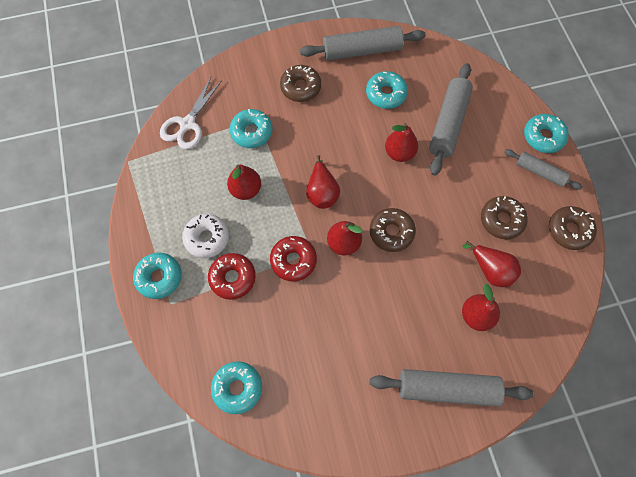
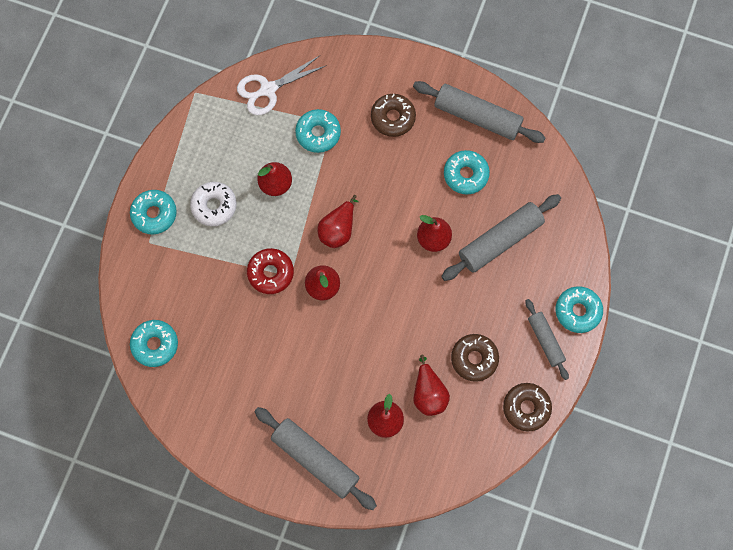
camera: 35 degrees right, 5 degrees up
red donut [208,253,256,300] -> none
brown donut [369,208,416,252] -> none

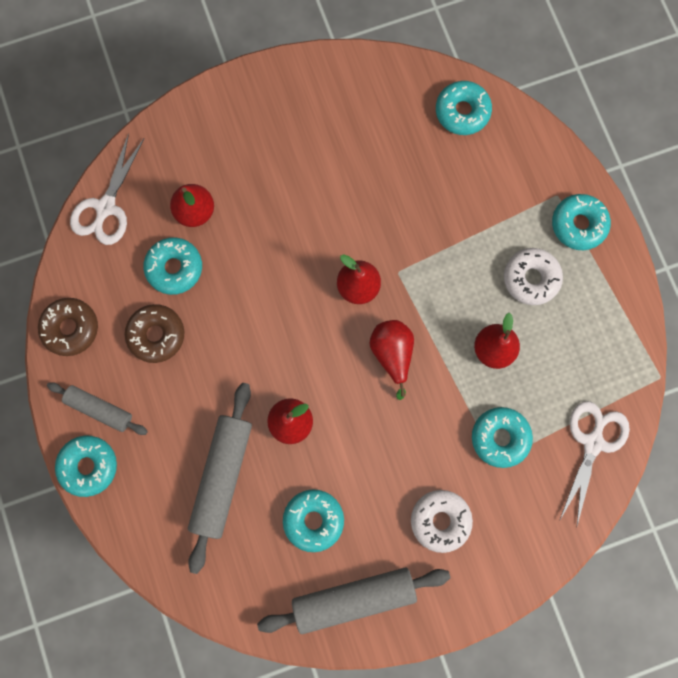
camera: 140 degrees right, 5 degrees up
red donut [247,248,294,294] -> none
grey rolling pin [254,407,377,510] -> none
brown donut [371,94,416,137] -> white donut [411,490,473,553]
red pear [413,355,450,416] -> turquoise donut [143,237,202,295]
none -> white scissors [70,133,144,245]

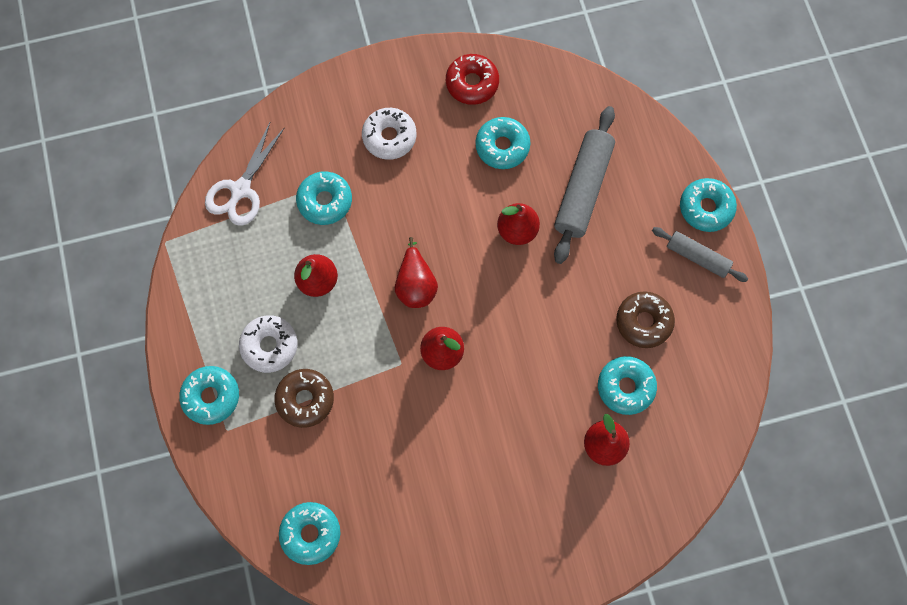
camera: 175 degrees left, 5 degrees down
brown donut [38,298,98,356] -> brown donut moved to [274,369,334,428]
white scissors [70,133,144,245] -> none
grey rolling pin [257,568,450,634] -> red donut [446,54,499,105]

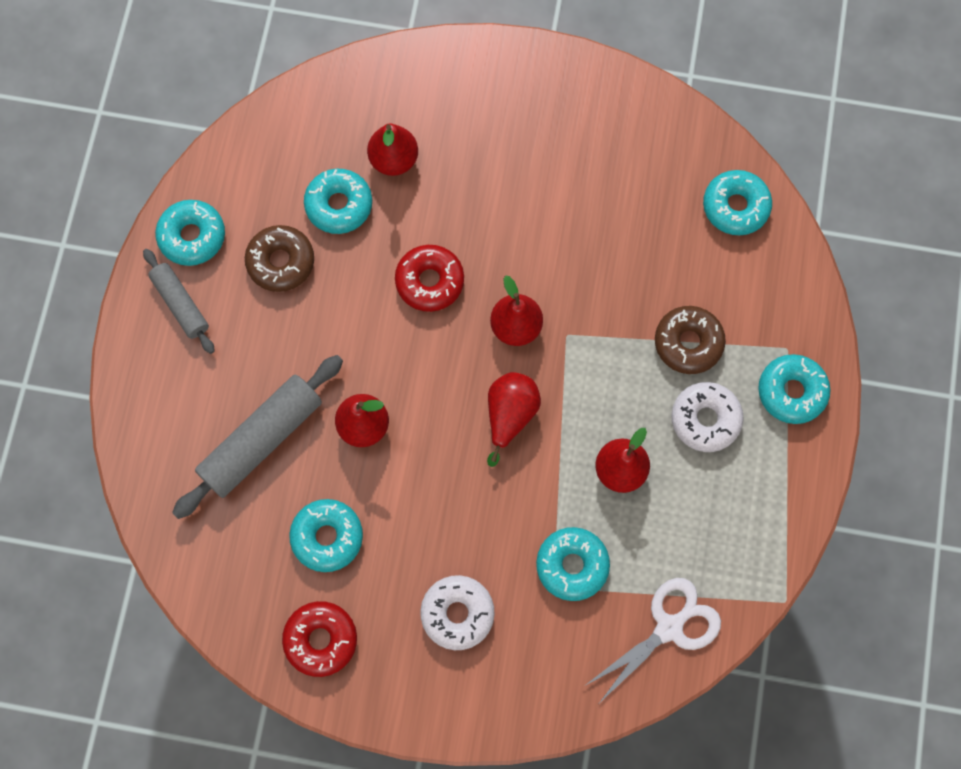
camera: 155 degrees left, 0 degrees up
turquoise donut [680,178,737,232] -> turquoise donut moved to [155,200,225,266]
none -> red donut [395,245,464,312]

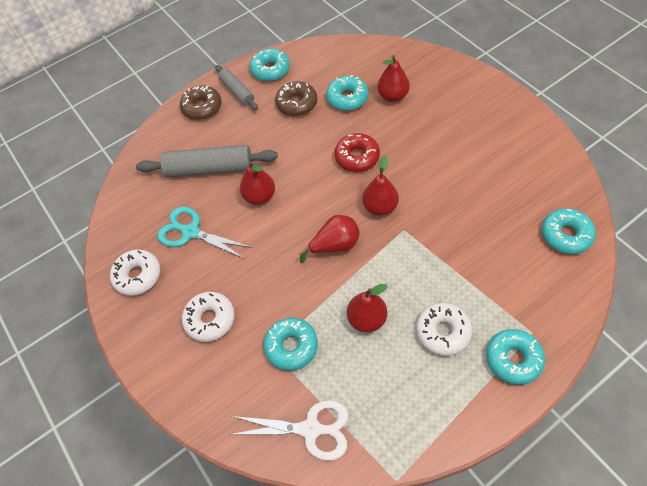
camera: 50 degrees right, 15 degrees down
grey rolling pin [143,249,215,354] -> grey rolling pin turned 45 degrees counterclockwise [215,65,258,110]
red donut [282,601,357,677] -> white donut [110,249,160,296]
turquoise donut [289,499,363,572] -> turquoise scissors [157,207,253,259]
brown donut [655,306,726,374] -> brown donut moved to [180,86,222,120]

